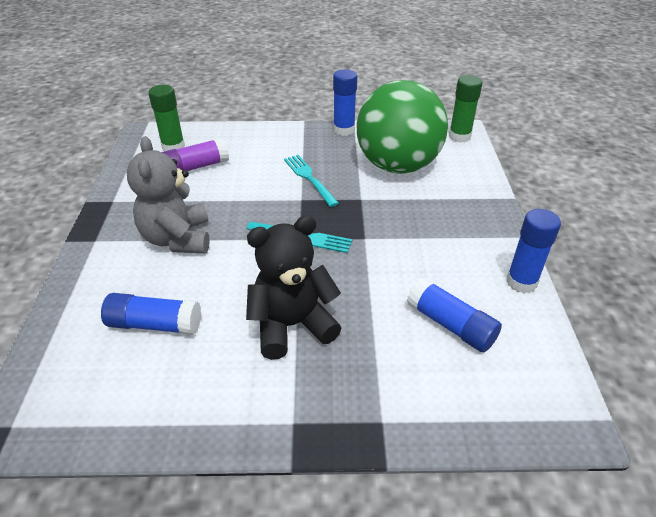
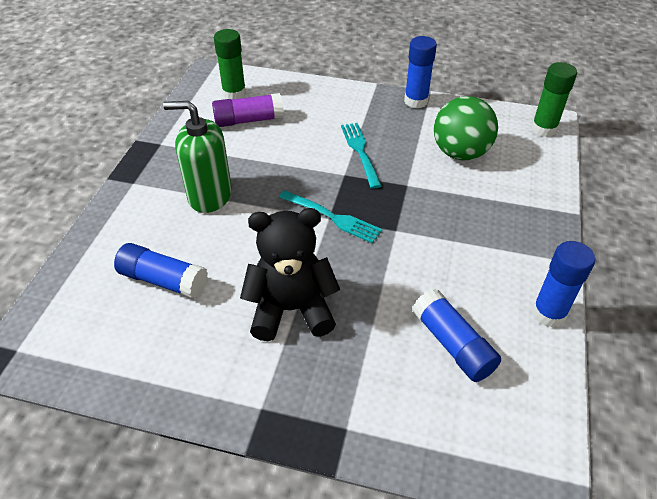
camera: 15 degrees right, 5 degrees up
grey teddy bear [126,136,210,253] -> green soap dispenser [163,101,232,213]
green ball [356,80,448,174] -> green ball [434,96,498,160], size x0.64

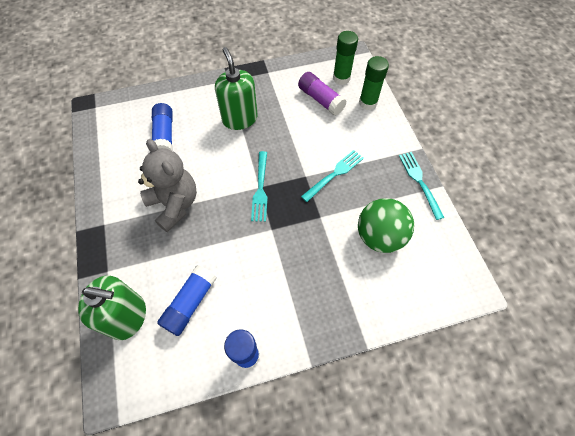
camera: 60 degrees right, 15 degrees up
black teddy bear [240,208,340,341] -> grey teddy bear [138,139,197,232]
blue glue stick [404,36,437,108] -> turquoise fork [399,152,444,220]
green glue stick [531,62,577,137] -> green glue stick moved to [359,56,389,110]
none -> green soap dispenser [78,275,146,340]

